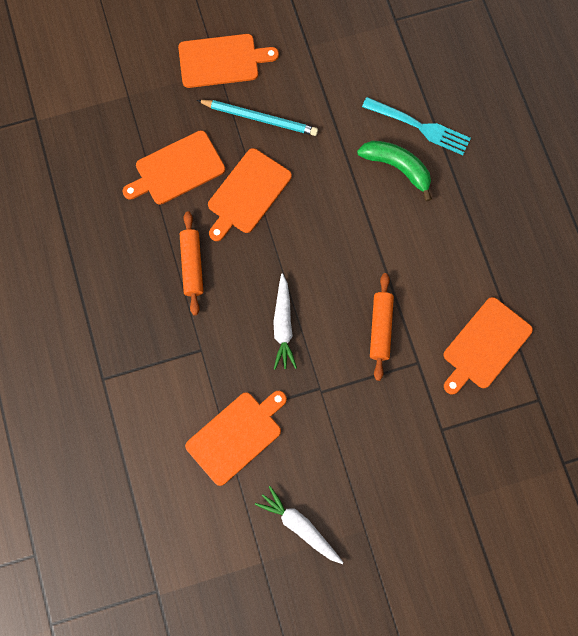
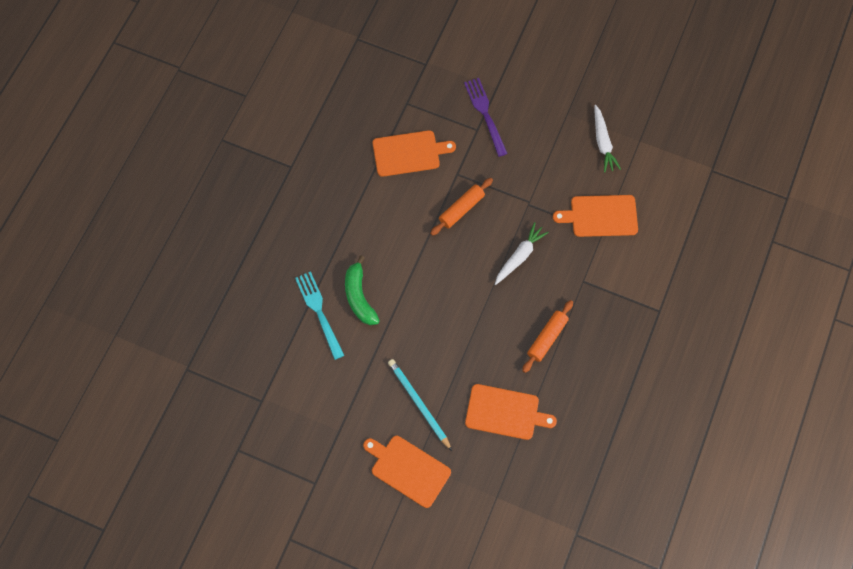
camera: 140 degrees left, 5 degrees down
orange cutting board [208,148,292,241] -> none
none -> purple fork [464,78,508,157]

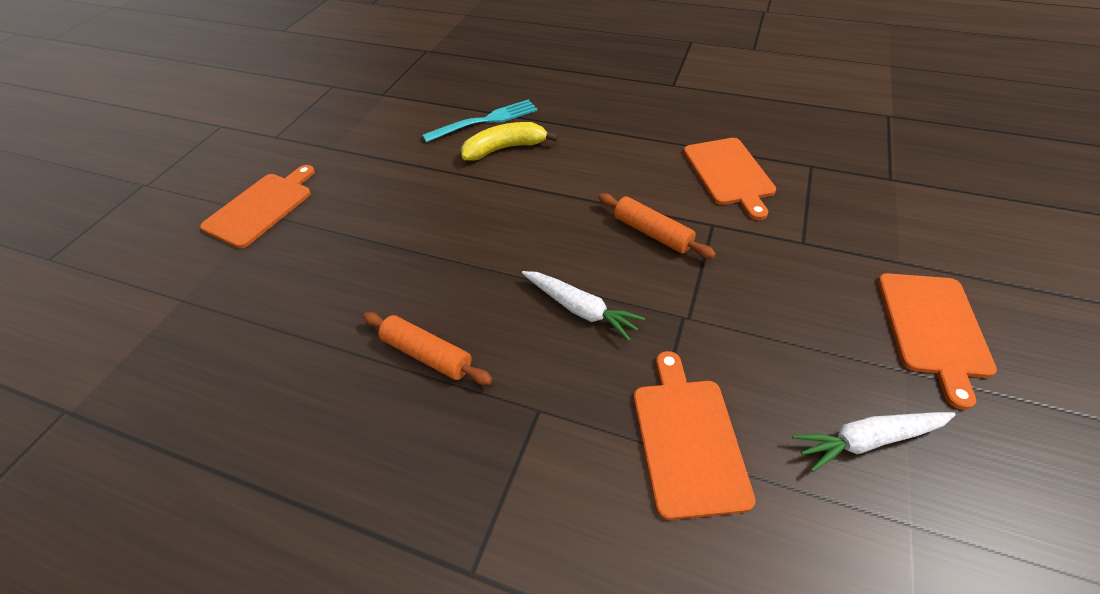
camera: 90 degrees right, 20 degrees down
green banana [345,255,380,325] -> yellow banana [461,122,558,161]
turquoise pencil [388,359,452,451] -> none
purple fork [464,78,508,157] -> none
orange cutting board [465,384,557,440] -> orange cutting board moved to [878,273,997,410]

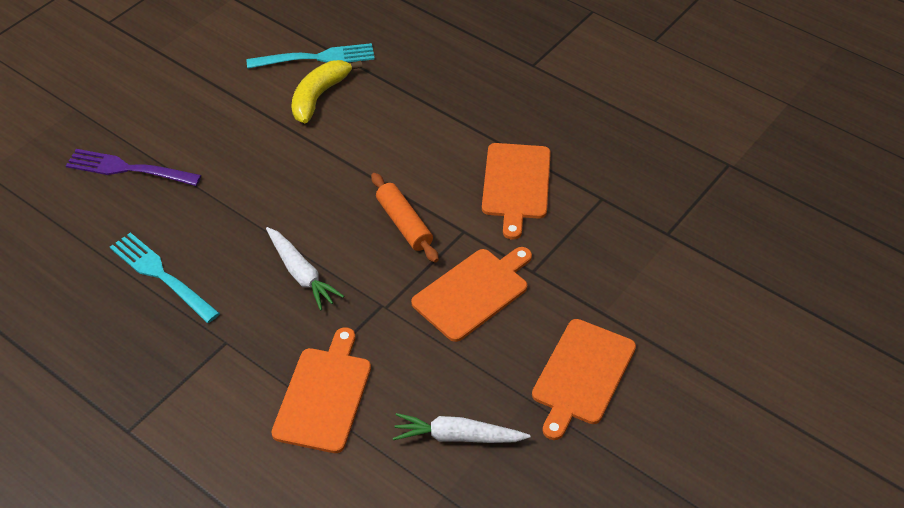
camera: 15 degrees right, 0 degrees up
orange cutting board [200,165,315,248] -> orange cutting board moved to [411,247,532,342]
orange rolling pin [363,312,493,385] -> turquoise fork [110,233,220,323]
yellow banana [461,122,558,161] -> yellow banana turned 60 degrees counterclockwise [291,60,363,123]
none -> purple fork [66,149,201,186]

